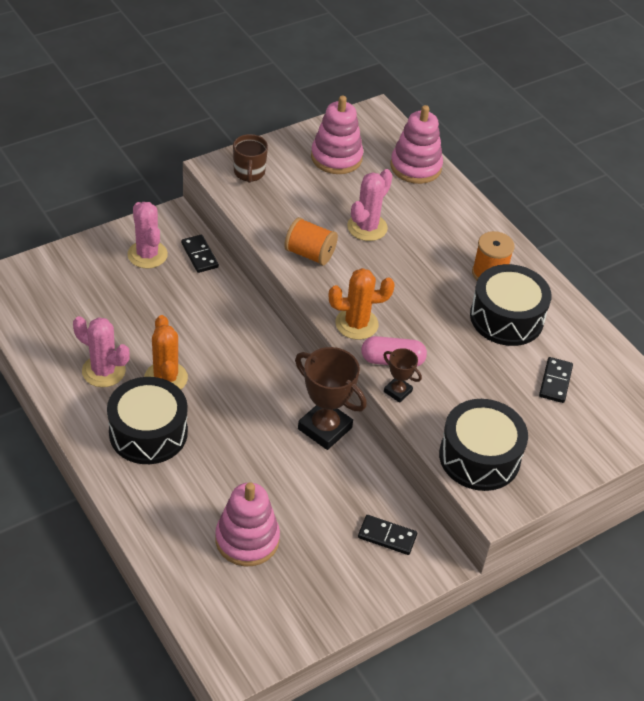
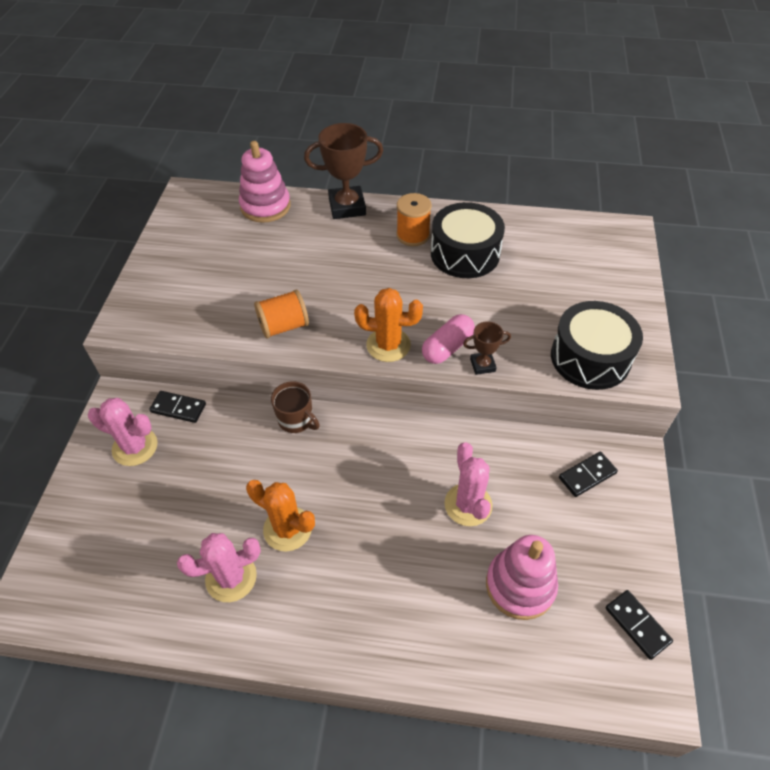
camera: 45 degrees left, 5 degrees up
black drum [107,377,188,464] -> none
brown mug [233,134,268,183] -> brown mug moved to [271,381,320,433]
brown trophy [295,347,367,450] -> brown trophy moved to [304,123,383,219]
pink stacking toy [311,96,363,174] -> none
orange cactus [329,268,395,340] -> orange cactus turned 60 degrees clockwise [354,288,423,362]
pink cactus [347,169,393,241] -> pink cactus moved to [444,442,493,526]
black domino [539,357,573,403] -> black domino moved to [606,590,673,660]

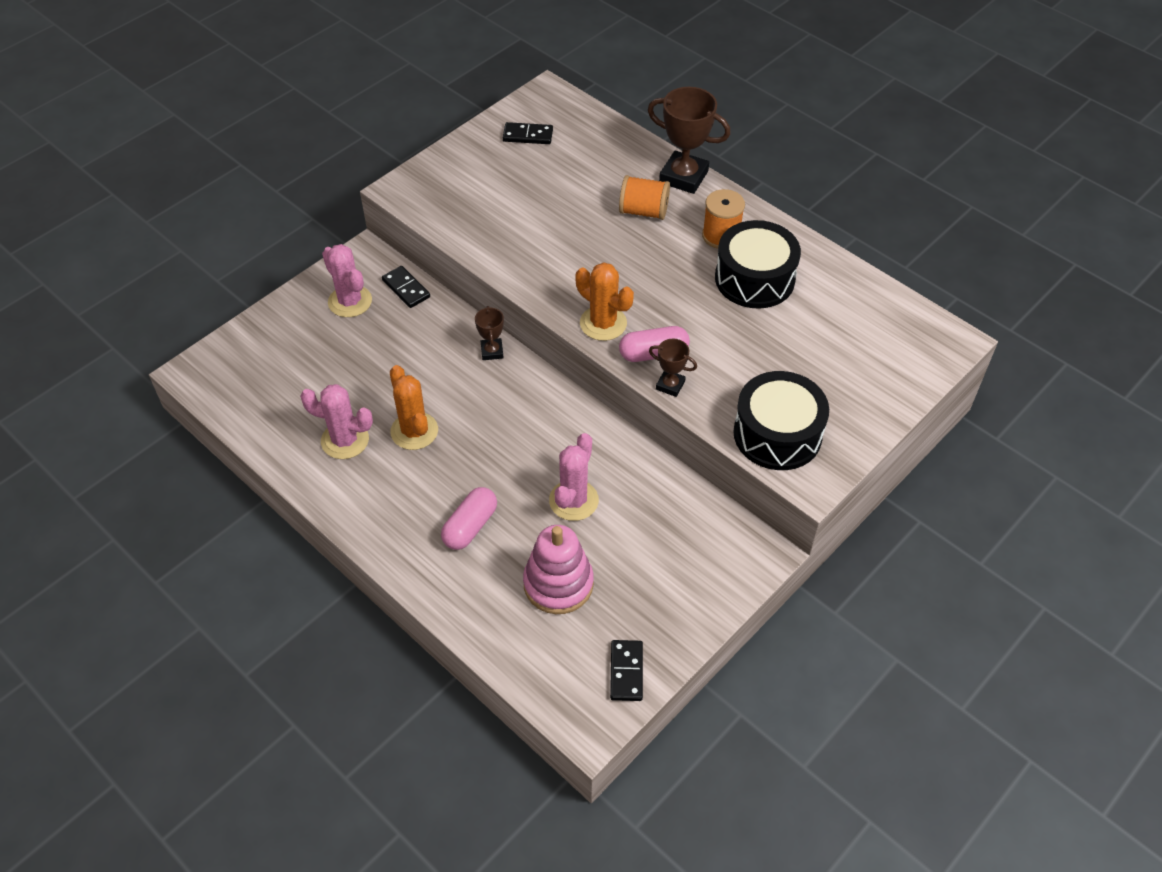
camera: 35 degrees right, 0 degrees up
pink stacking toy [239,141,291,223] -> none
orange spool [254,290,309,339] -> orange spool moved to [619,175,670,220]
brown mug [271,381,320,433] -> brown trophy [475,306,504,360]
black domino [559,452,618,497] -> black domino moved to [503,122,553,144]
none -> pink capsule [441,487,497,550]

